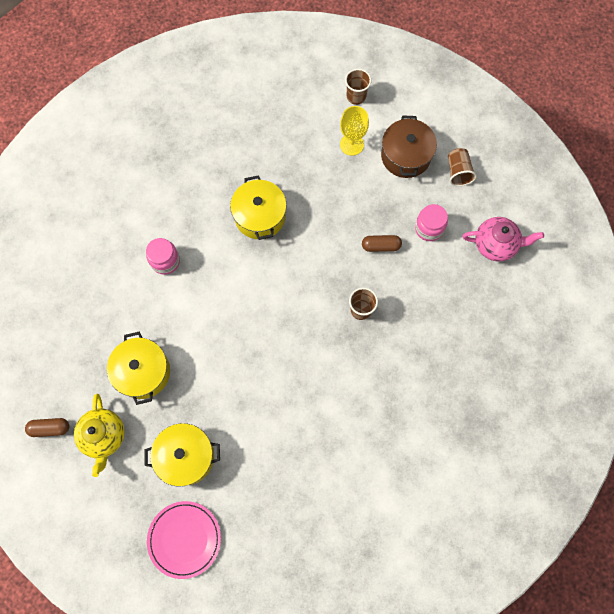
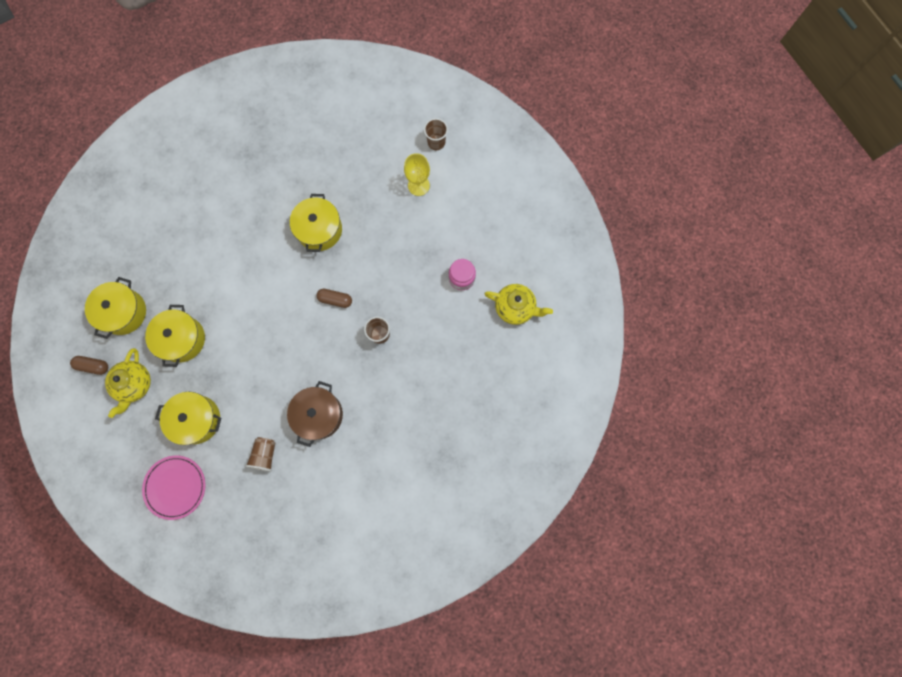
camera: 15 degrees right, 5 degrees up
pink jar [146,238,180,275] -> none
brown capsule [362,235,402,252] -> brown capsule moved to [316,289,352,308]
brown pot [381,115,437,178] -> brown pot moved to [287,381,343,447]
brown cup [448,148,477,186] -> brown cup moved to [245,437,276,471]
pink teapot [463,217,544,262] -> yellow teapot [484,284,553,325]
none -> yellow pot [85,277,146,339]

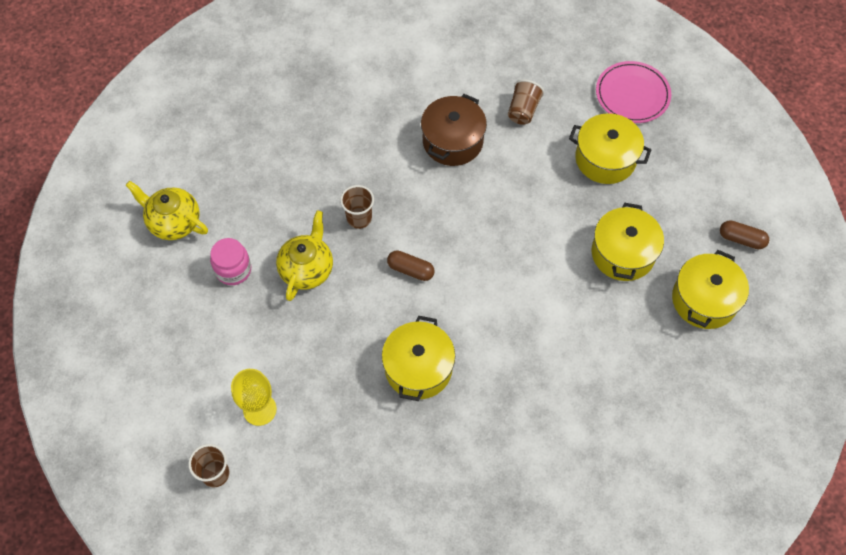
camera: 170 degrees left, 15 degrees down
yellow teapot [105,348,151,418] -> yellow teapot moved to [276,211,333,301]

